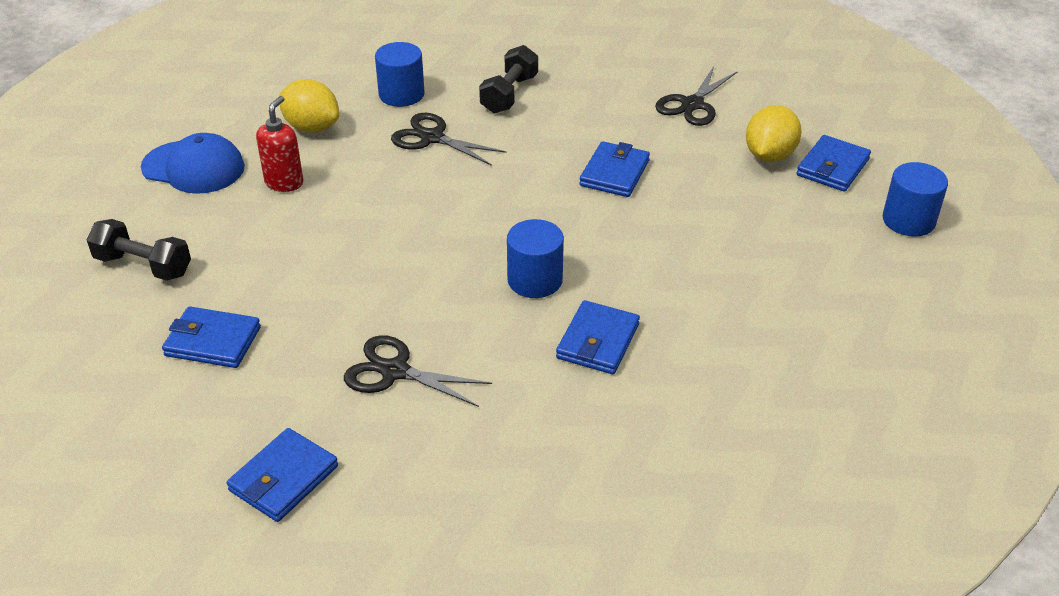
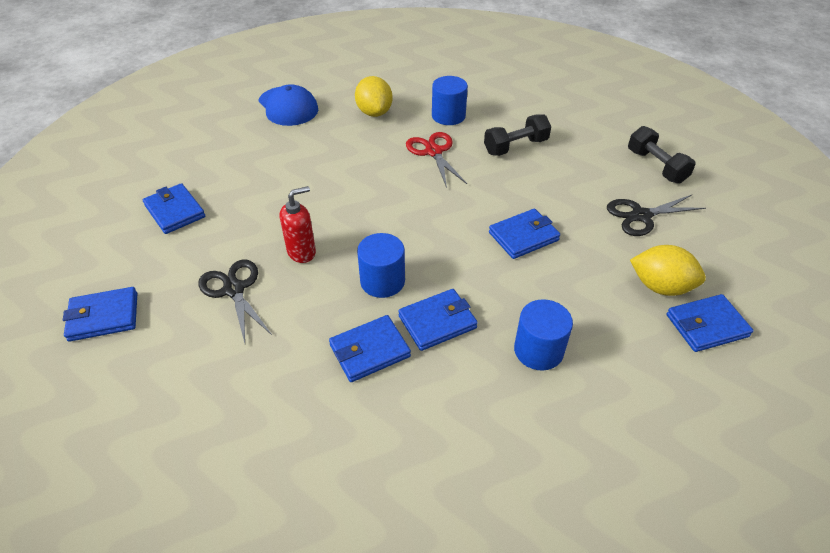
camera: 40 degrees right, 5 degrees up
black dumbbell [87,219,191,281] -> black dumbbell moved to [628,126,696,184]
red soap dispenser [256,96,303,192] -> red soap dispenser moved to [280,186,316,263]
black scissors [391,113,507,166] -> red scissors [406,132,467,188]
yellow lemon [746,105,802,162] -> yellow lemon turned 45 degrees clockwise [630,245,706,296]
blue cylinder [883,162,948,236] -> blue cylinder moved to [514,299,573,371]
none -> blue wallet [398,289,478,351]

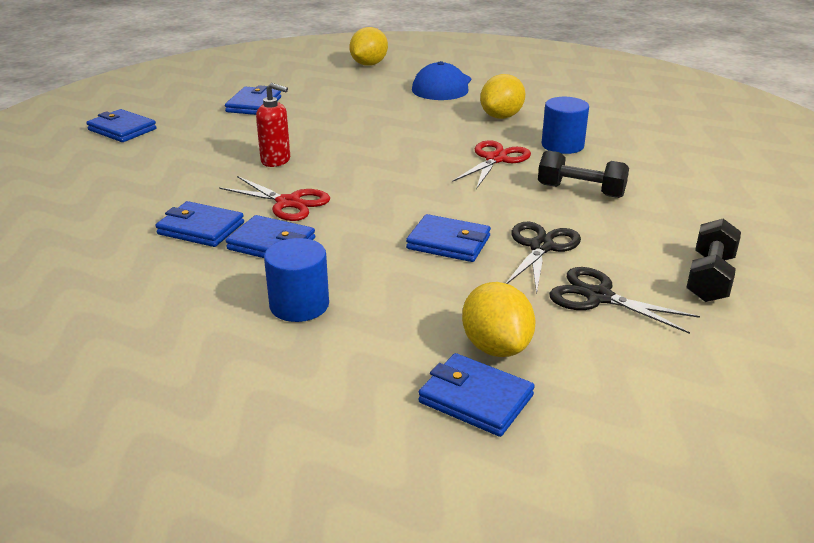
camera: 50 degrees right, 15 degrees down
black scissors [198,260,272,343] -> black scissors moved to [505,222,581,295]
blue cylinder [357,233,405,298] -> red scissors [219,176,330,221]
none -> yellow lemon [349,27,388,66]

